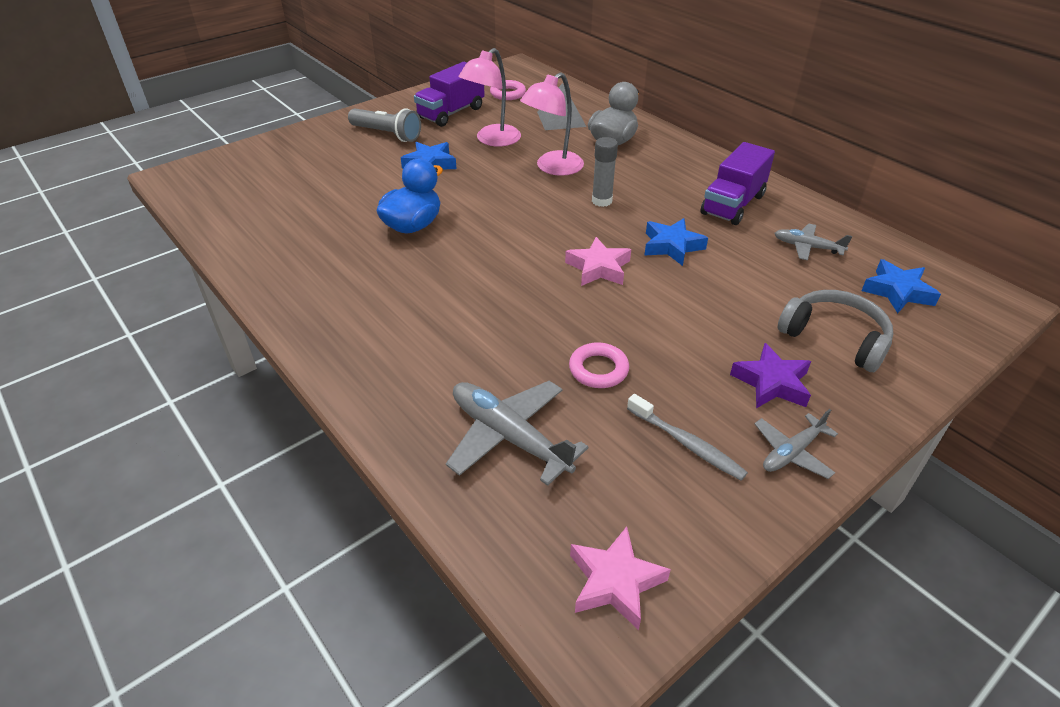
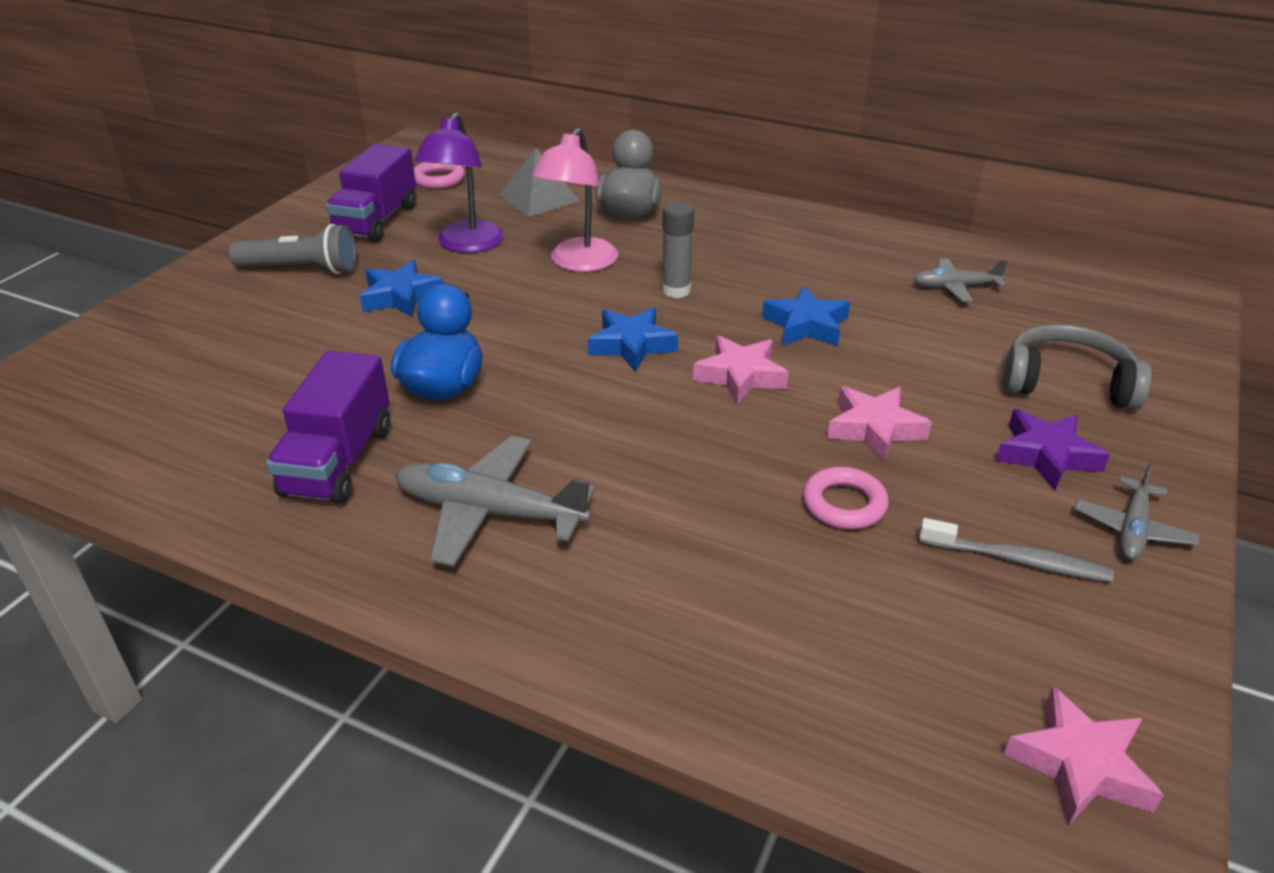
camera: 25 degrees left, 5 degrees down
grey plane [446,381,588,486] -> grey plane moved to [395,436,595,567]
pink lamp [459,48,521,147] -> purple lamp [414,112,504,253]
purple truck [701,142,775,225] -> purple truck moved to [266,351,390,504]
blue star [861,259,941,313] -> blue star moved to [588,307,678,372]
none -> pink star [827,386,932,462]

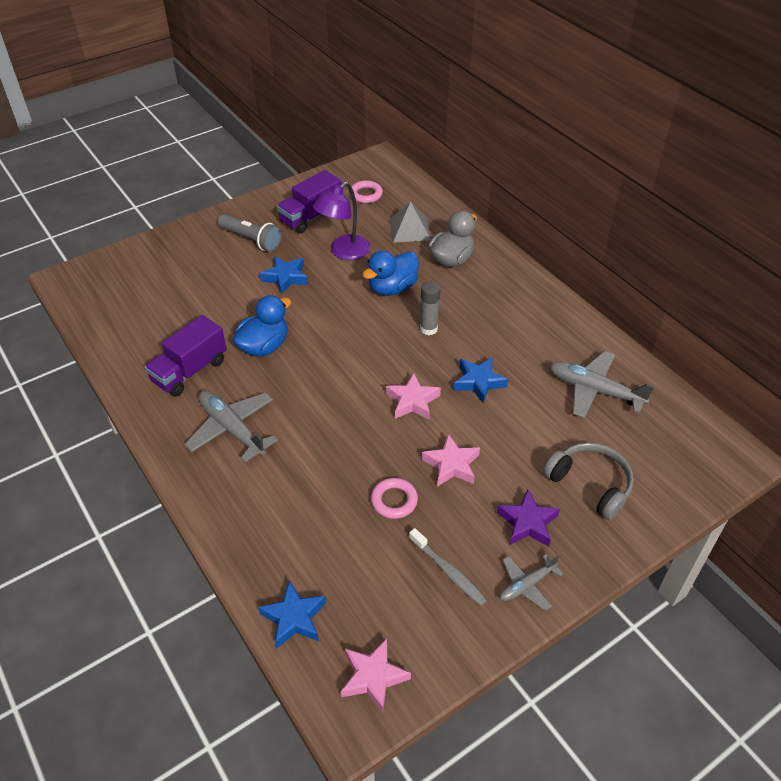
camera: 30 degrees right, 10 degrees up
pink lamp [531,128,618,272] -> blue duck [362,250,419,296]
blue star [588,307,678,372] -> blue star moved to [258,580,326,649]
grey plane [913,258,1008,302] -> grey plane [549,351,654,418], size x1.71

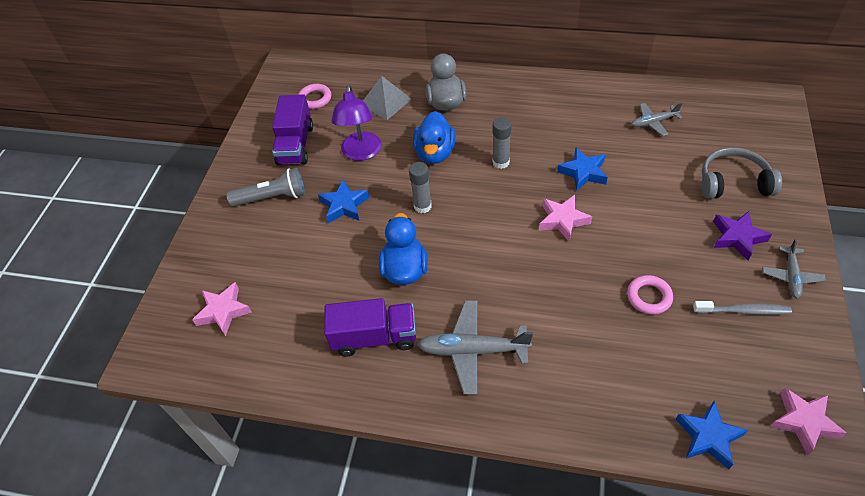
camera: 40 degrees left, 5 degrees up
purple truck [145,315,227,397] -> purple truck turned 90 degrees counterclockwise [324,298,416,356]
pink star [422,434,480,487] -> pink star moved to [192,282,252,336]
grey plane [549,351,654,418] -> grey plane [631,103,683,136], size x0.59
none -> grey glue stick [409,162,432,213]

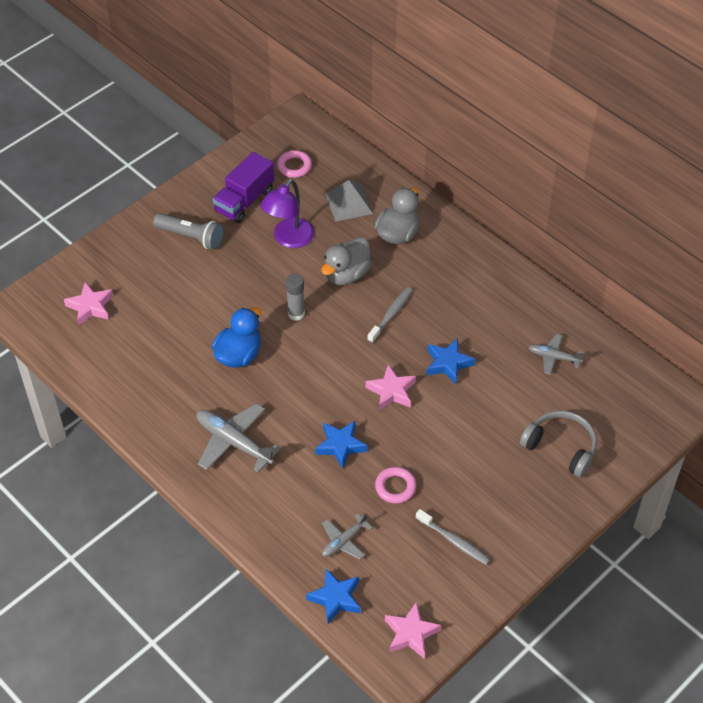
camera: 30 degrees right, 0 degrees up
blue star [318,179,369,223] -> blue star moved to [315,421,368,469]
purple truck [324,298,416,356] -> none
blue duck [413,111,456,164] -> grey duck [321,237,372,285]
grey glue stick [492,117,512,169] -> grey toothbrush [367,287,413,343]
purple star [713,211,772,261] -> none
grey plane [762,239,826,298] -> grey plane moved to [322,513,373,559]

